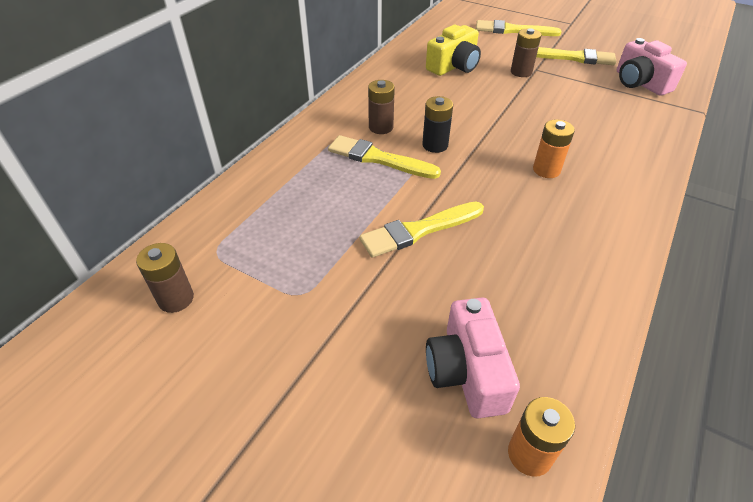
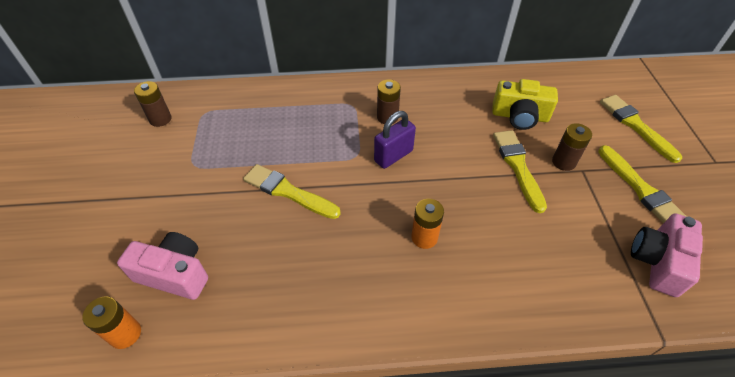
camera: 55 degrees right, 5 degrees up
yellow brush [328,135,441,179] -> yellow brush moved to [493,130,547,213]
black battery [422,96,453,153] -> purple padlock [374,111,416,169]
pink camera [426,298,520,418] -> pink camera turned 60 degrees clockwise [117,232,208,300]

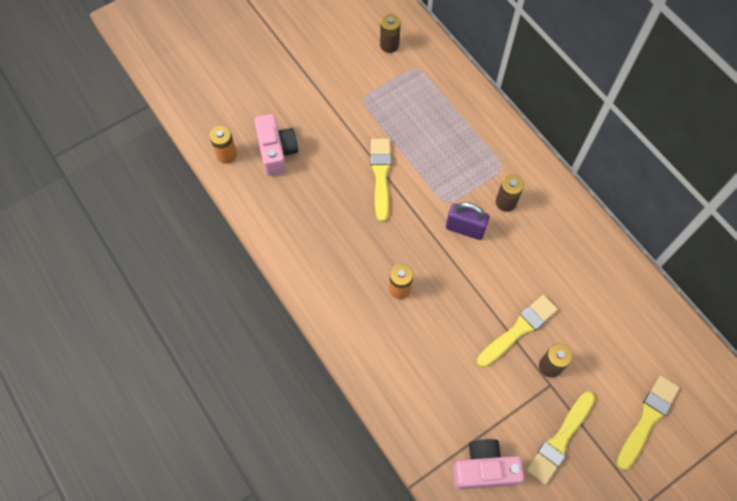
camera: 60 degrees right, 15 degrees up
yellow camera [492,79,558,130] -> none

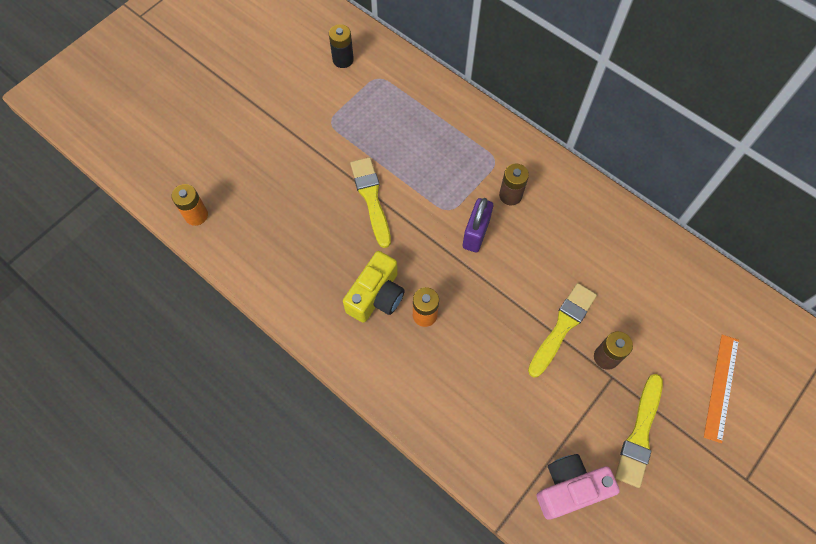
camera: 15 degrees left, 0 degrees up
pink camera [254,114,298,176] -> none
brown battery [380,14,401,53] -> black battery [329,24,354,68]
purple padlock [446,202,489,240] -> purple padlock turned 75 degrees counterclockwise [463,198,493,252]
yellow brush [616,376,680,470] -> orange ruler [704,335,739,443]
none -> yellow camera [343,251,405,323]

